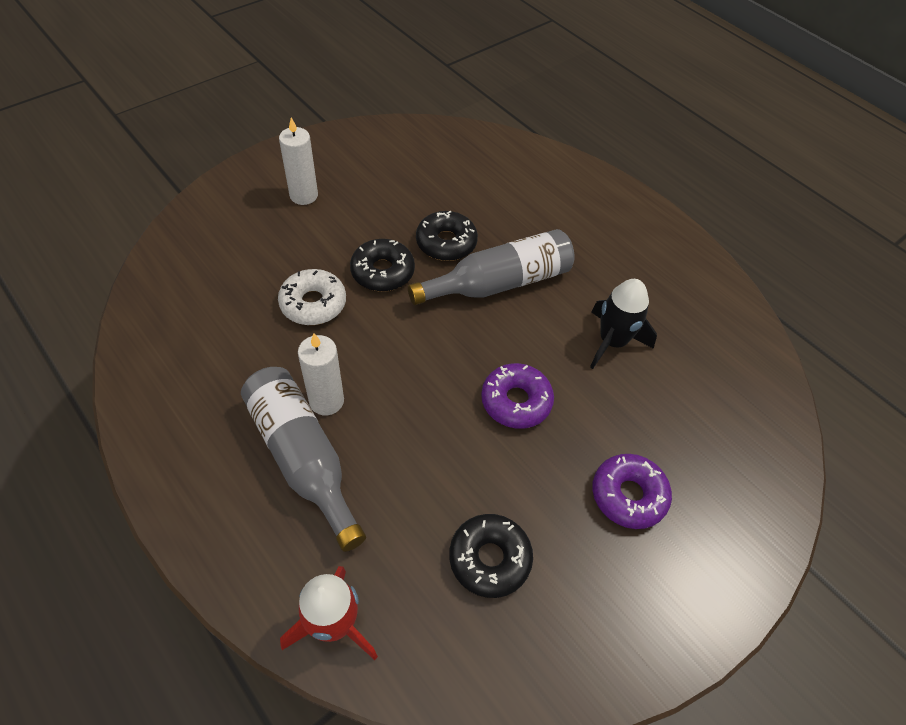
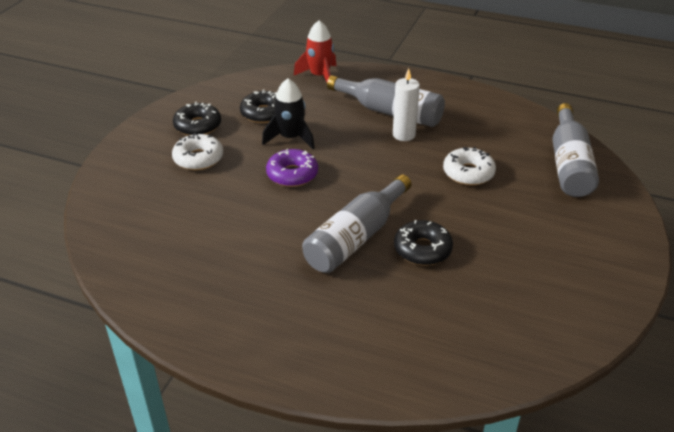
camera: 155 degrees right, 15 degrees down
white candle [279,117,318,205] -> none
black donut [350,239,415,292] -> black donut moved to [173,102,221,136]
black rocket [590,279,657,369] -> black rocket moved to [262,78,315,149]
purple donut [592,454,672,529] -> white donut [172,133,223,170]
none -> grey bottle [552,103,599,197]

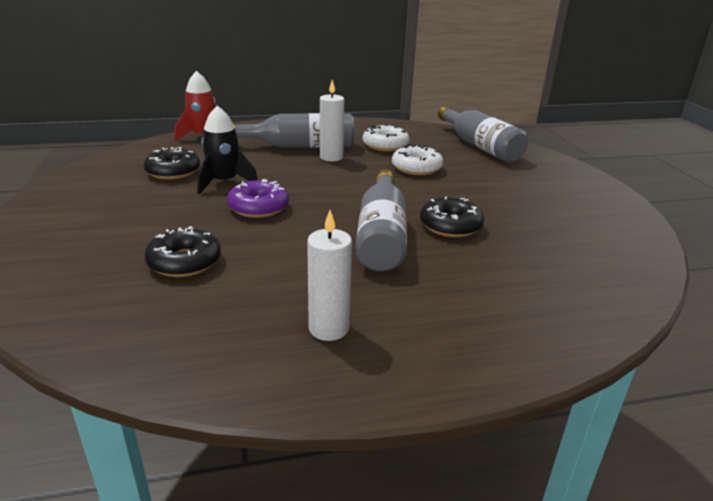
camera: 35 degrees left, 10 degrees down
white donut [172,133,223,170] -> white donut moved to [363,124,409,151]
black donut [173,102,221,136] -> black donut moved to [145,226,221,277]
none -> white candle [307,210,352,341]

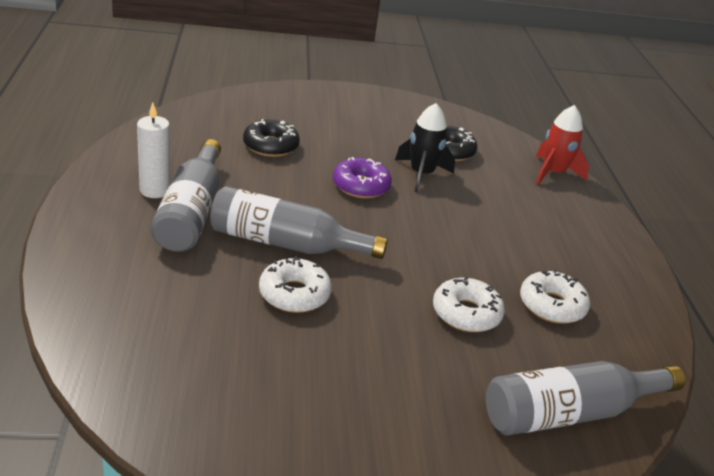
camera: 95 degrees right, 5 degrees up
grey bottle [233,113,354,148] -> grey bottle moved to [150,139,221,252]
white candle [320,80,344,162] -> none
black donut [420,196,484,237] -> white donut [259,256,332,313]

